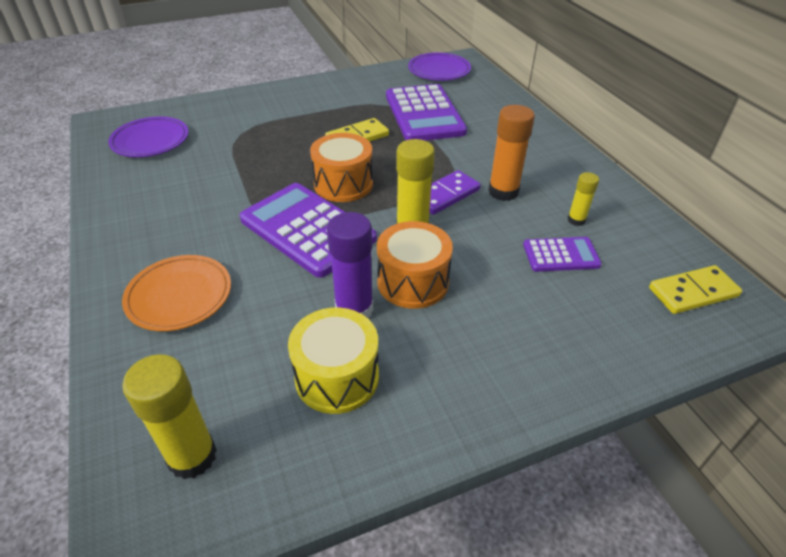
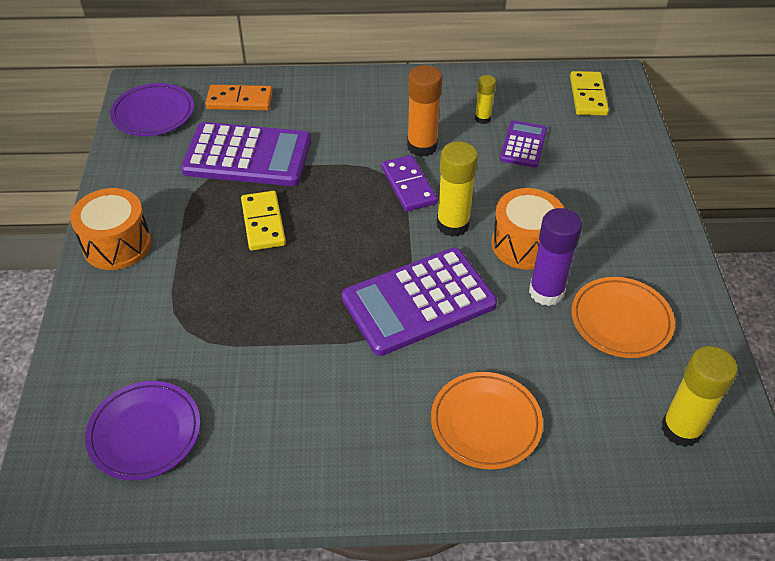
camera: 70 degrees left, 5 degrees up
yellow drum [288,307,379,414] -> orange plate [571,277,675,358]
orange drum [310,133,373,202] -> orange drum moved to [70,188,151,270]
none -> orange domino [205,85,273,111]

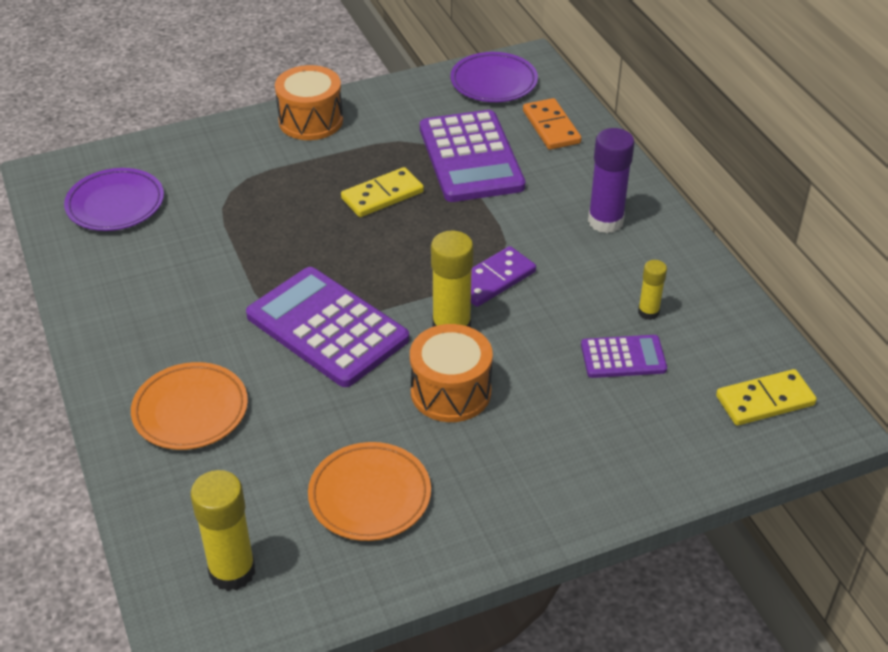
camera: 70 degrees right, 5 degrees down
orange glue stick [407,65,442,157] -> none
purple glue stick [529,208,582,306] -> purple glue stick moved to [588,128,635,233]

